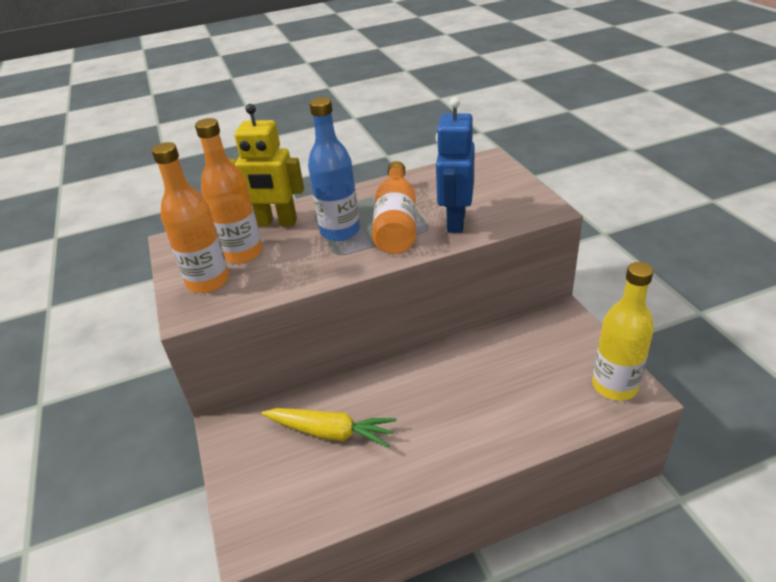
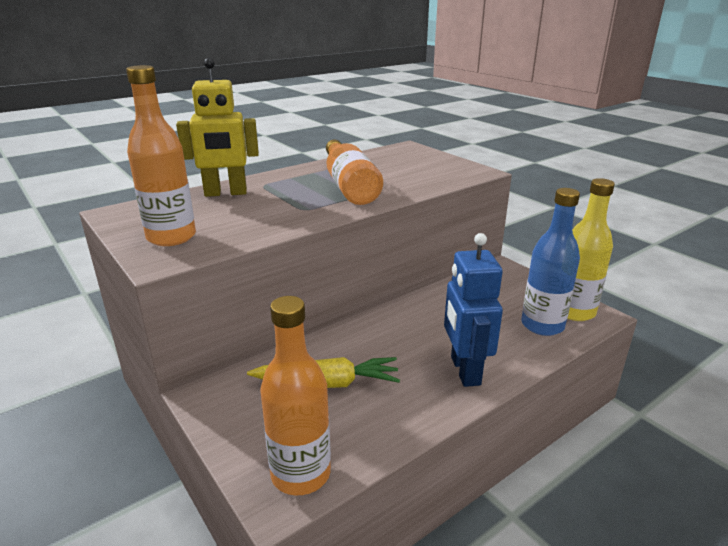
camera: 20 degrees left, 10 degrees down
orange bottle [195,118,263,264] -> orange bottle moved to [260,296,331,495]
blue bottle [308,97,360,241] -> blue bottle moved to [521,188,580,336]
blue robot [436,97,474,233] -> blue robot moved to [444,233,503,387]

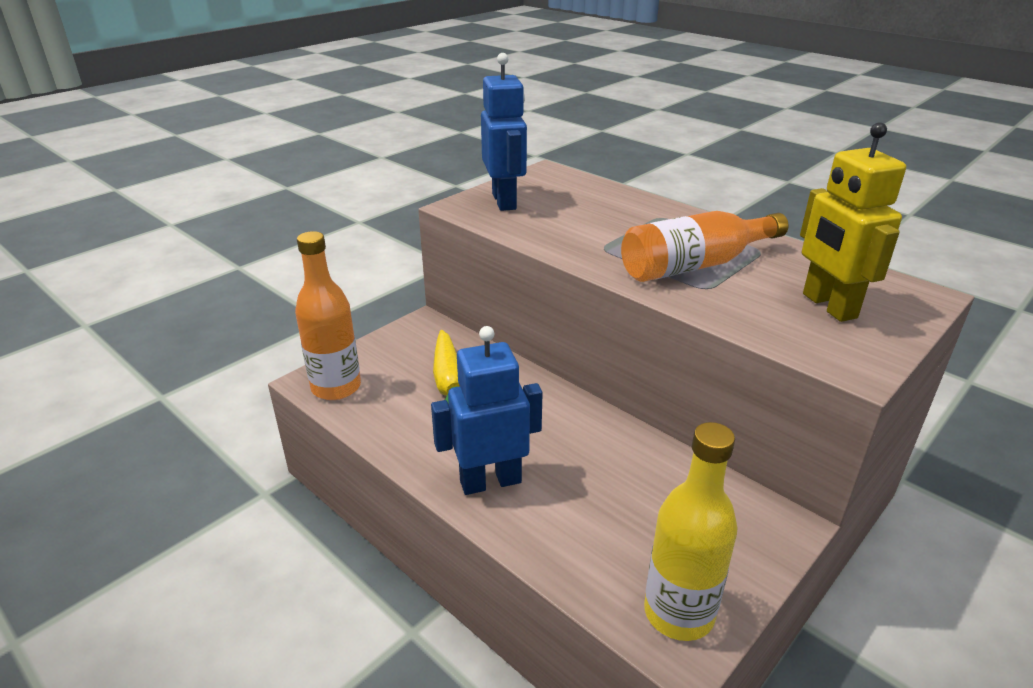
camera: 80 degrees right, 5 degrees up
orange bottle [126,65,196,246] -> blue robot [481,53,527,211]
yellow robot [176,58,259,197] -> yellow robot moved to [800,122,906,322]
blue bottle [521,188,580,336] -> none

